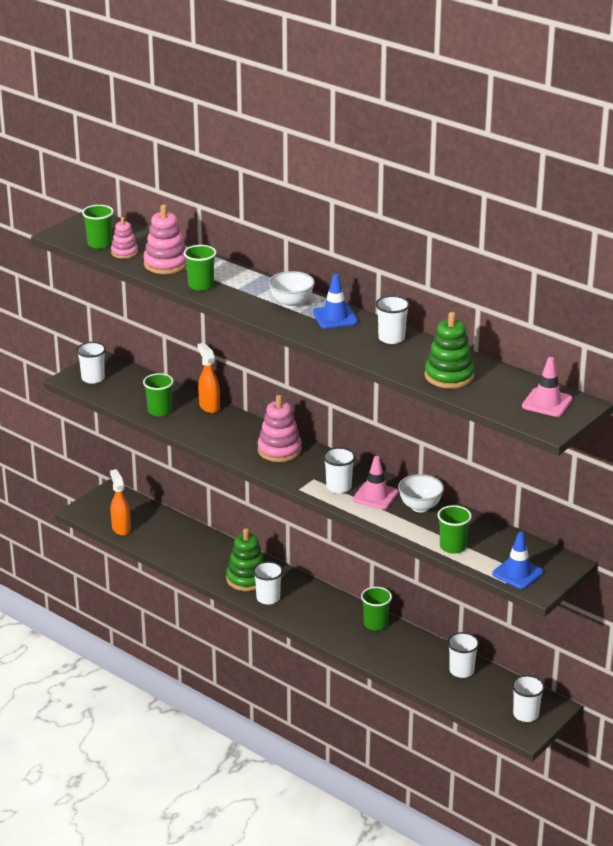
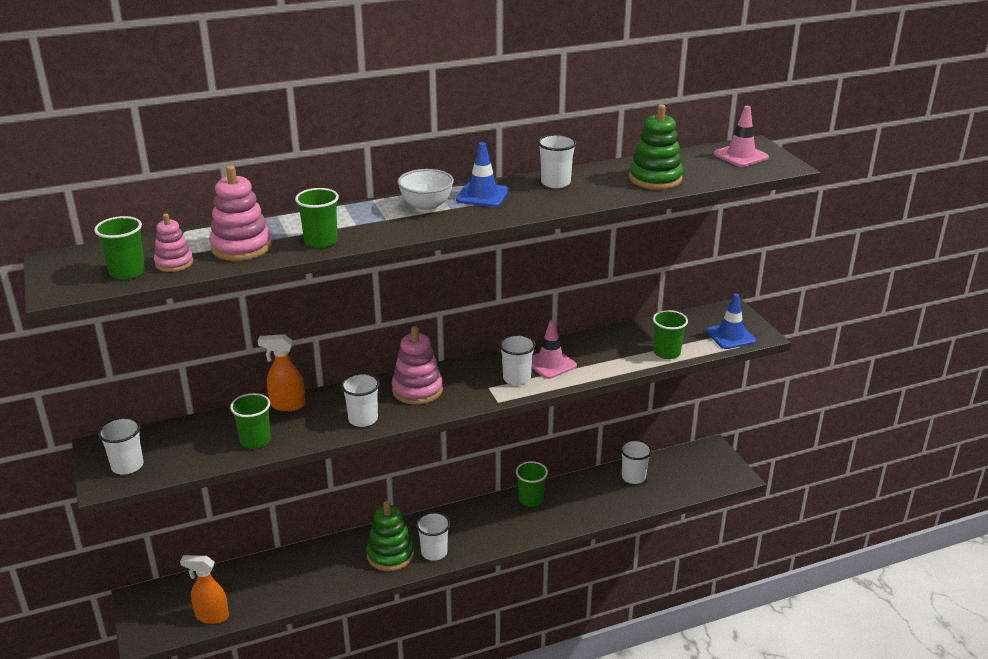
camera: 60 degrees left, 0 degrees up
white bowl [398,474,444,512] -> none
white cup [512,675,545,722] -> white cup moved to [341,373,380,427]

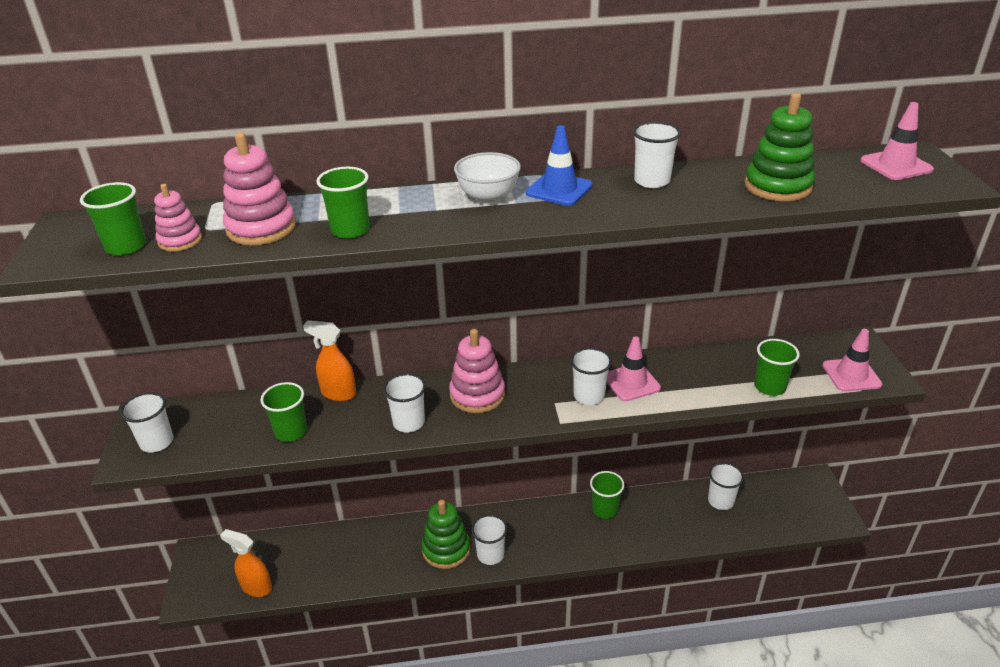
camera: 15 degrees right, 5 degrees up
blue traffic cone [706,294,756,349] -> pink traffic cone [822,329,882,392]

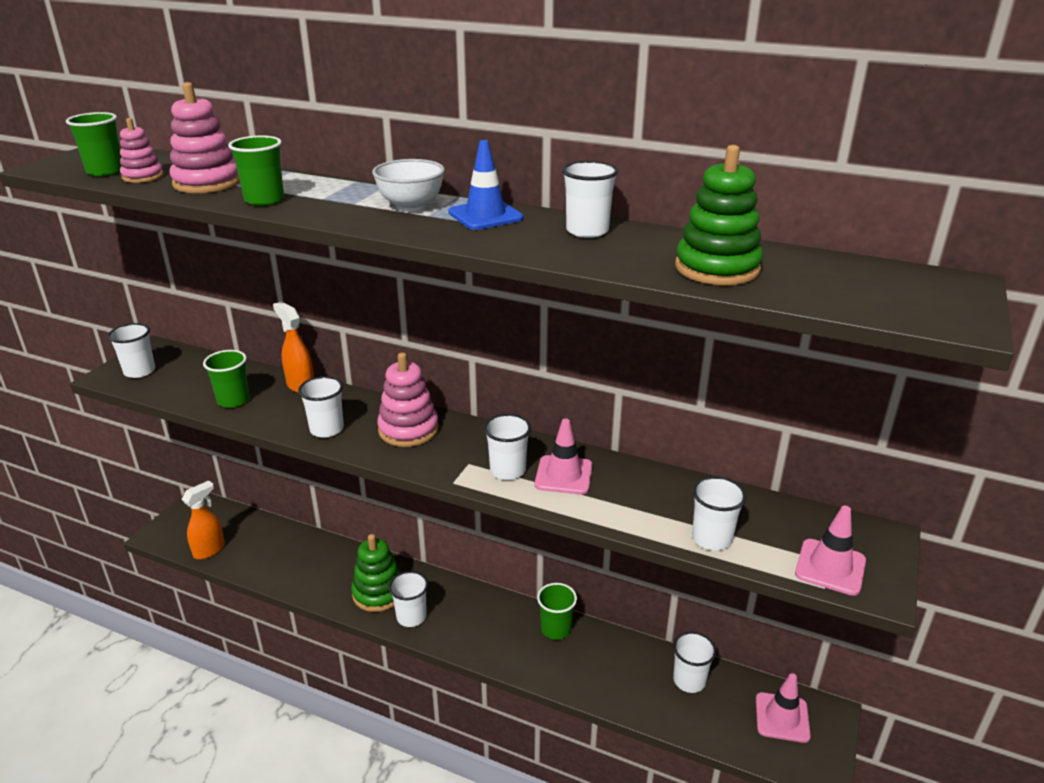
camera: 30 degrees right, 5 degrees down
orange spray bottle [220,529,272,597] -> orange spray bottle turned 75 degrees clockwise [181,480,225,560]
green cup [754,339,800,396] -> white cup [692,476,747,551]
pink traffic cone [860,102,934,180] -> pink traffic cone moved to [756,673,811,743]

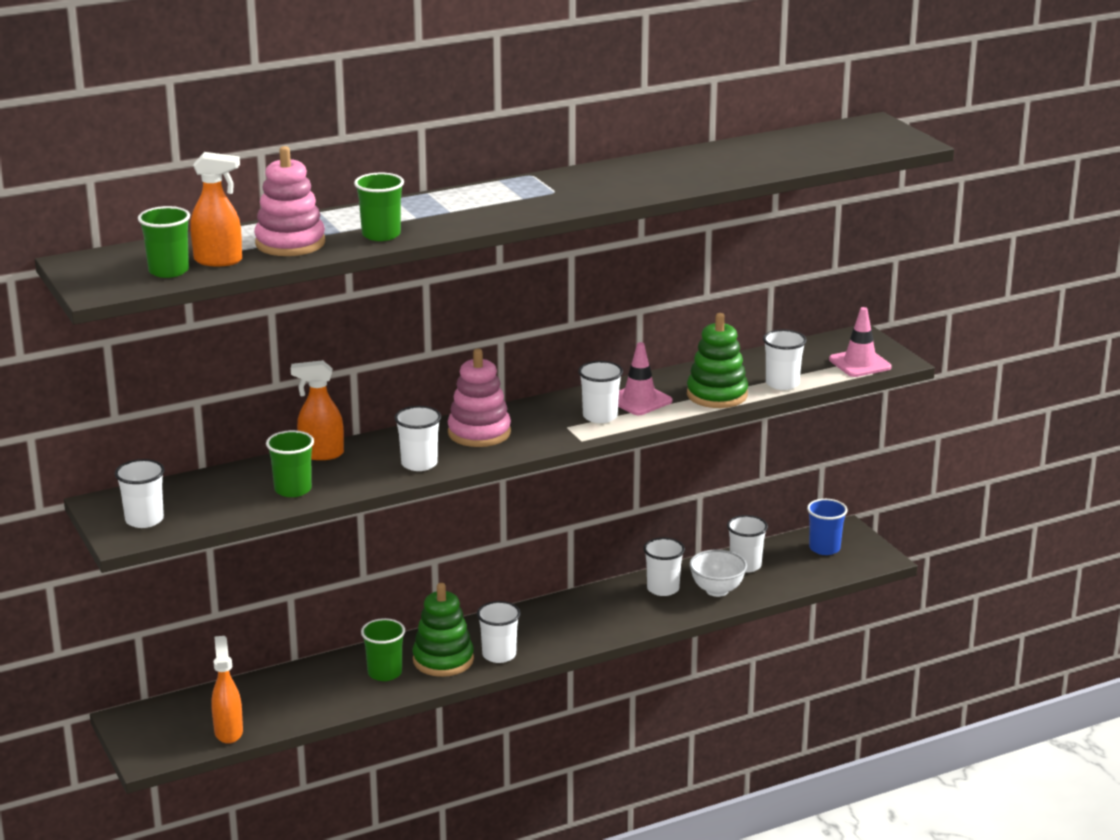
camera: 50 degrees left, 5 degrees down
pink stacking toy [120,118,164,183] -> orange spray bottle [190,152,242,266]
white bowl [372,159,445,212] -> white bowl moved to [689,549,747,597]
blue traffic cone [448,140,523,230] -> none
green cup [537,583,577,640] -> green cup moved to [361,618,405,681]
white cup [562,161,618,238] -> white cup moved to [643,538,685,596]
green stacking toy [675,145,763,285] -> green stacking toy moved to [687,313,748,408]
pink traffic cone [756,673,811,743] -> blue cup [807,499,848,555]

